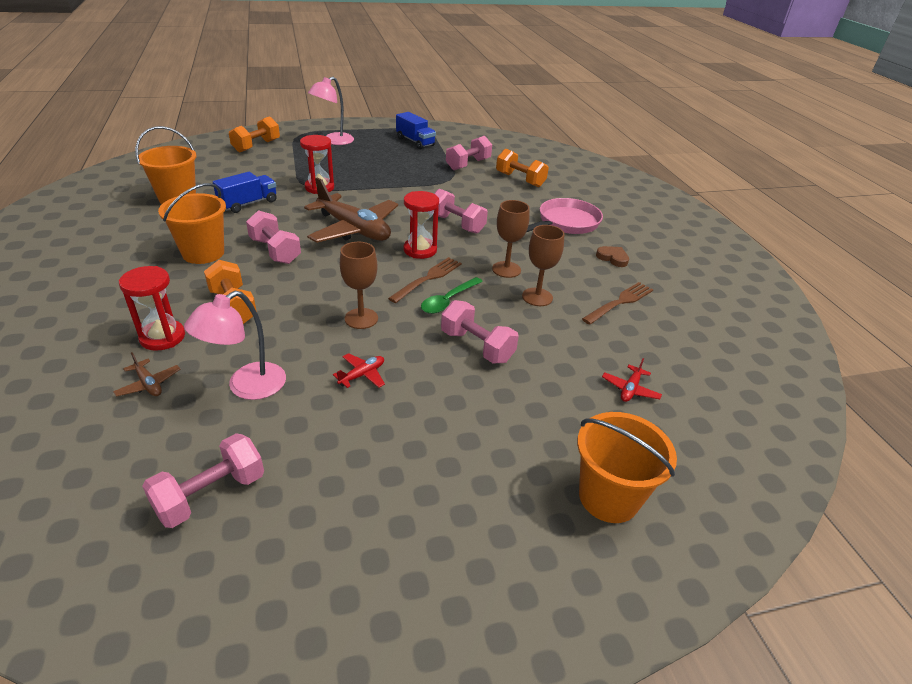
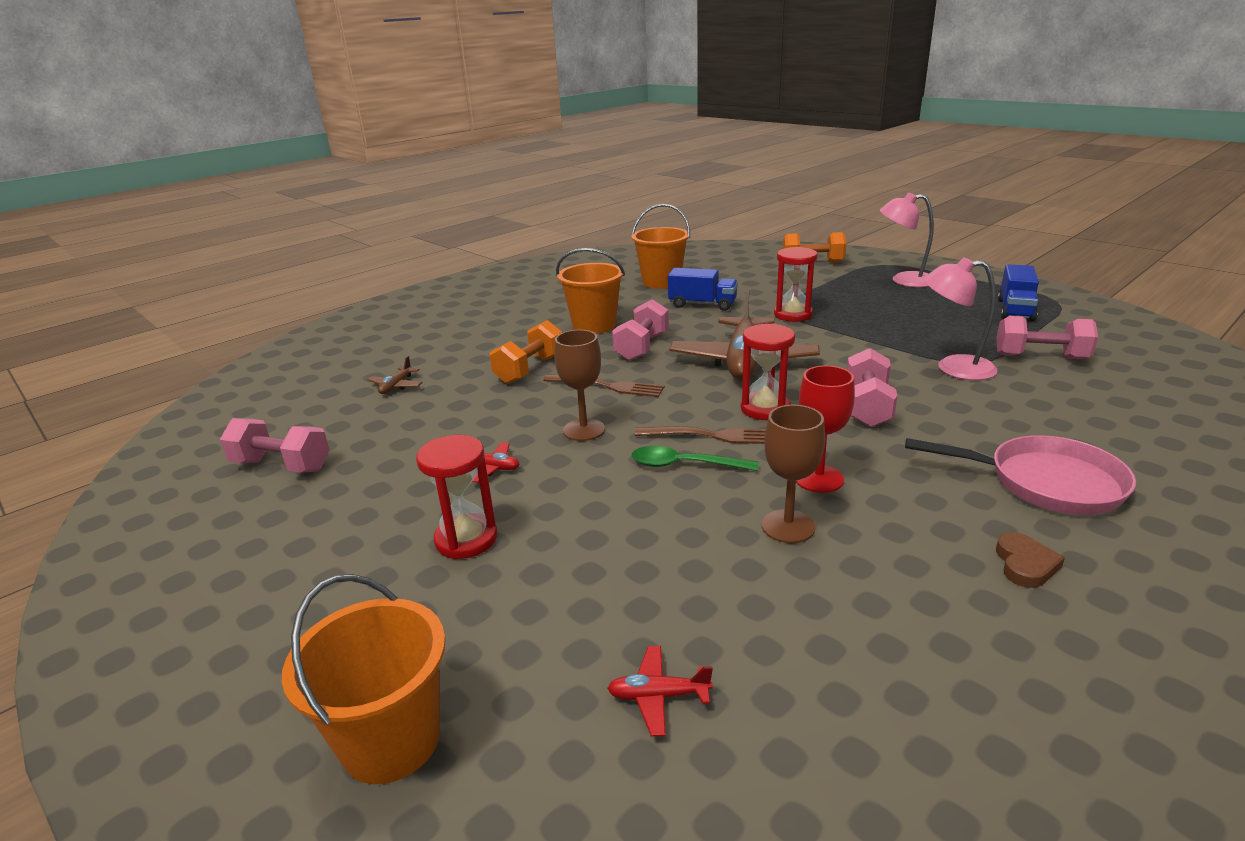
camera: 65 degrees right, 10 degrees down
red hourglass [119,266,185,351] -> red hourglass moved to [416,435,497,559]
pink lamp [184,291,286,400] -> pink lamp moved to [924,257,998,380]
pink dumbbell [441,300,519,363] -> none
brown goblet [492,200,530,278] -> red goblet [796,366,855,493]
orange dumbbell [496,149,549,187] -> none
brown fork [582,282,653,325] -> brown fork moved to [543,374,665,397]

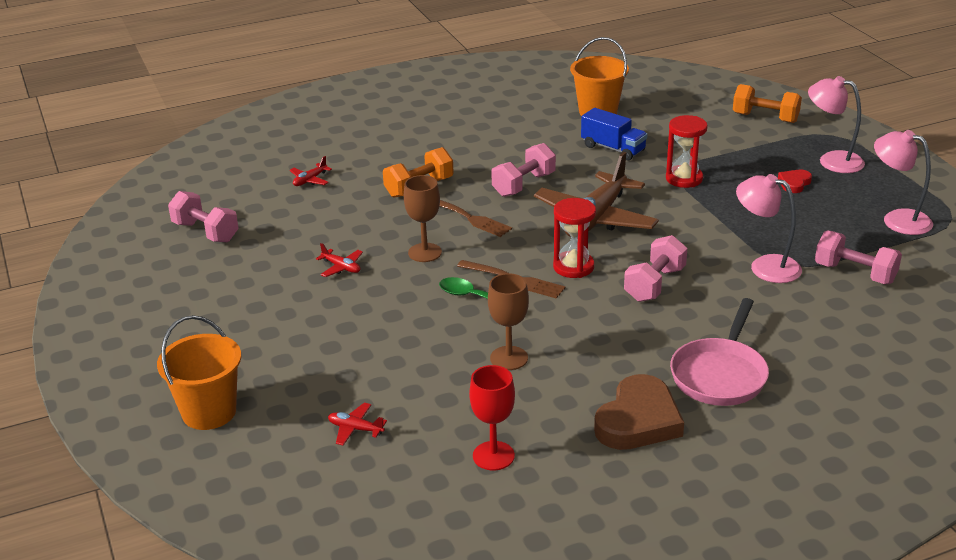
camera: 20 degrees right, 5 degrees up
brown plane [367,356,422,394] -> red plane [290,156,332,186]
red hourglass [416,435,497,559] -> none
orange bucket [556,248,625,334] -> none
red goblet [796,366,855,493] -> red goblet moved to [469,365,515,471]
pink pan [905,435,1136,515] -> pink pan turned 75 degrees clockwise [670,298,769,406]
brown heart [996,532,1065,588] -> brown heart [594,374,684,450], size x2.04
blue truck [998,264,1039,321] -> pink lamp [874,130,933,235]
none -> red heart [778,170,812,193]

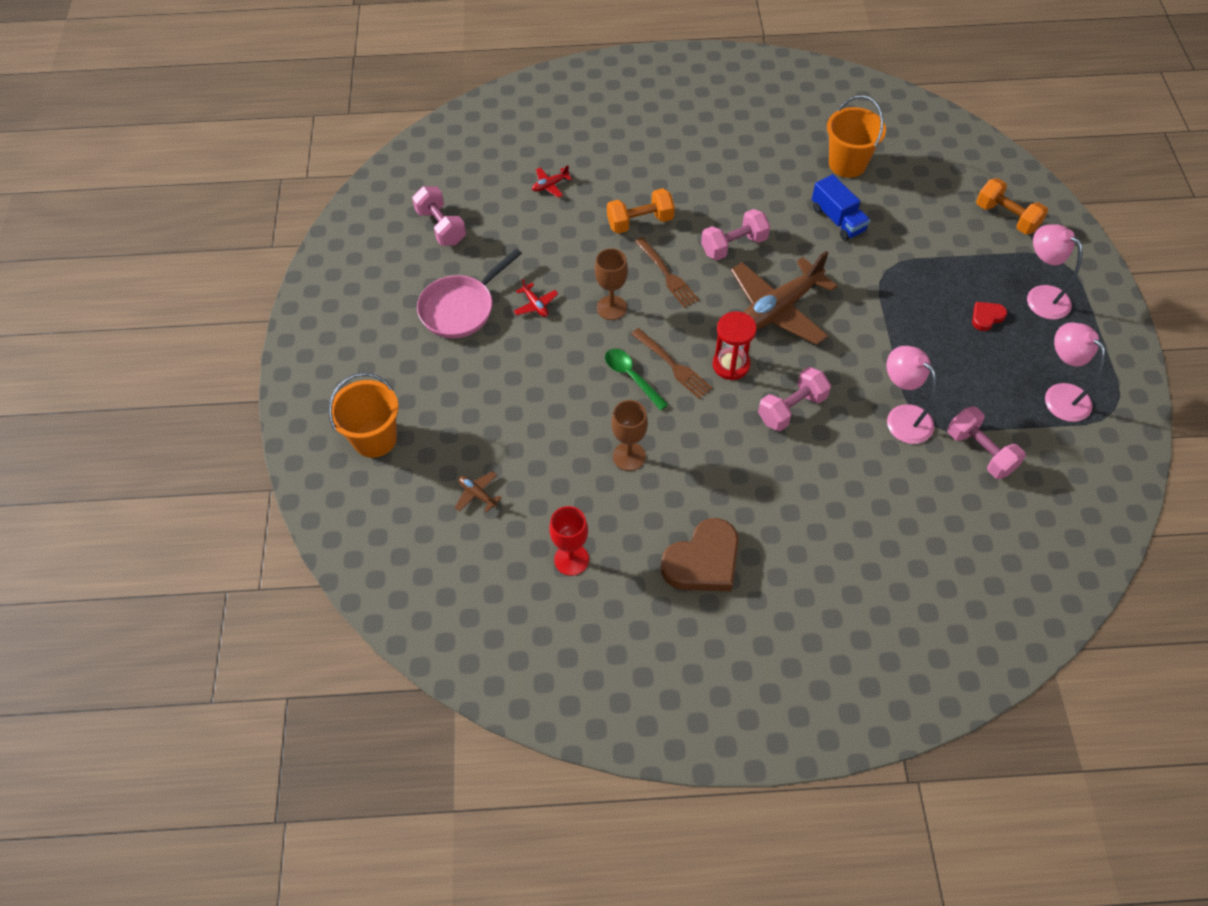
camera: 20 degrees right, 25 degrees up
red plane [328,403,387,445] -> brown plane [455,471,502,512]
red hourglass [666,115,708,188] -> none
pink pan [670,298,769,406] -> pink pan moved to [417,248,522,338]

